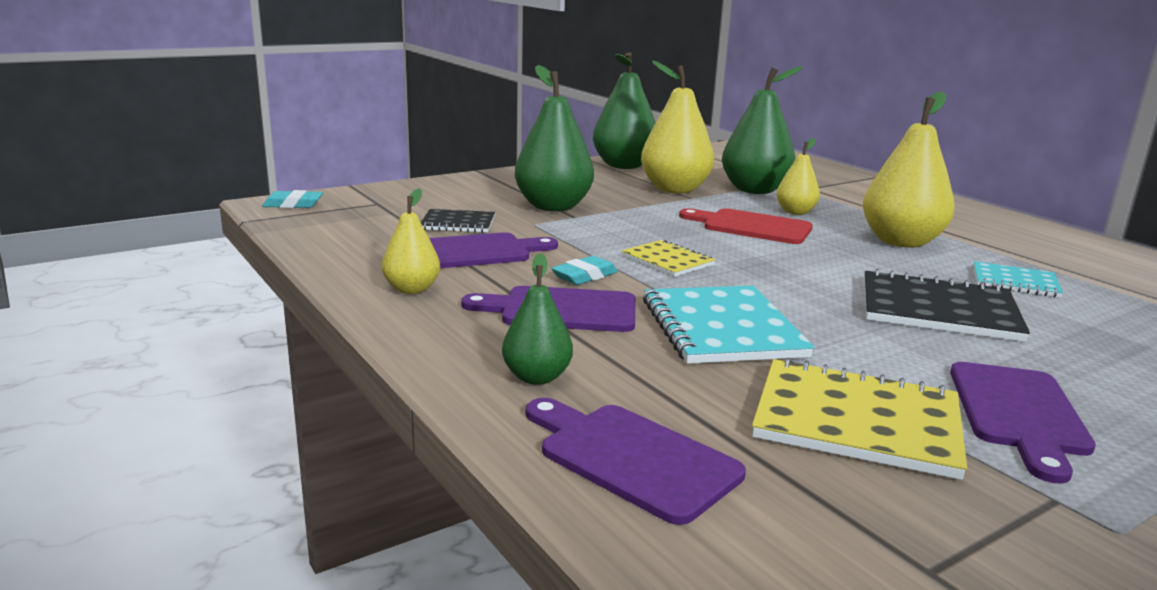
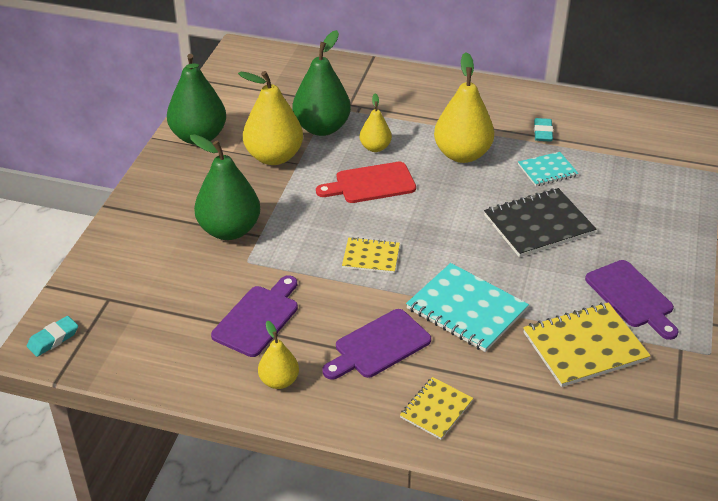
camera: 40 degrees left, 20 degrees up
black notebook [421,209,495,233] -> none
green pear [502,253,573,385] -> yellow notebook [400,377,473,440]
purple cutting board [526,398,746,525] -> none
turquoise eraser [551,256,618,285] -> turquoise eraser moved to [534,118,553,142]

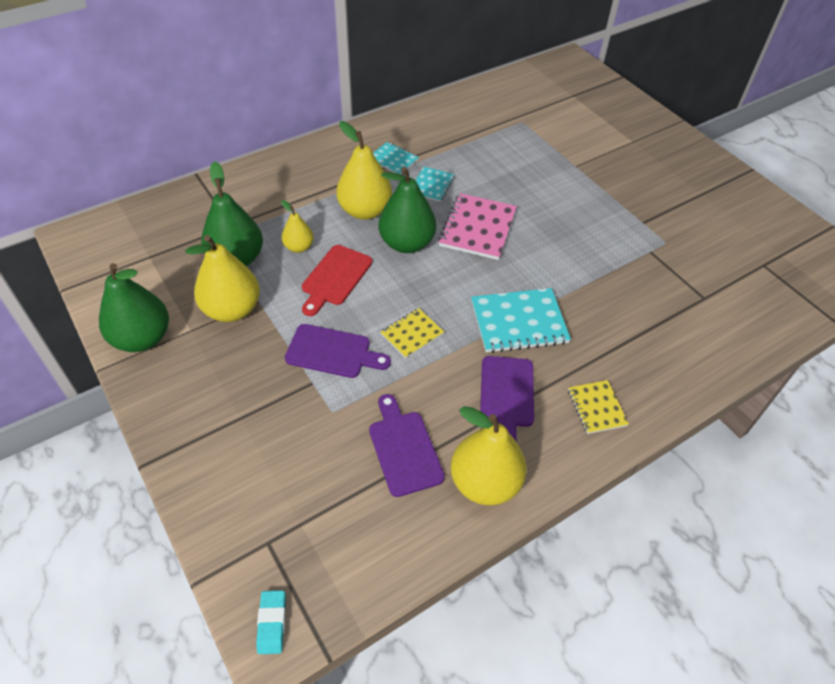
camera: 50 degrees left, 10 degrees up
green pear [190,134,260,240] -> green pear moved to [378,167,436,253]
yellow pear [258,321,299,389] -> yellow pear [451,406,527,505], size x1.83
black notebook [484,188,596,257] -> pink notebook [438,193,517,260]
yellow notebook [523,302,651,387] -> none
turquoise eraser [534,118,553,142] -> turquoise notebook [373,142,419,174]
purple cutting board [585,260,678,340] -> purple cutting board moved to [285,324,391,378]

